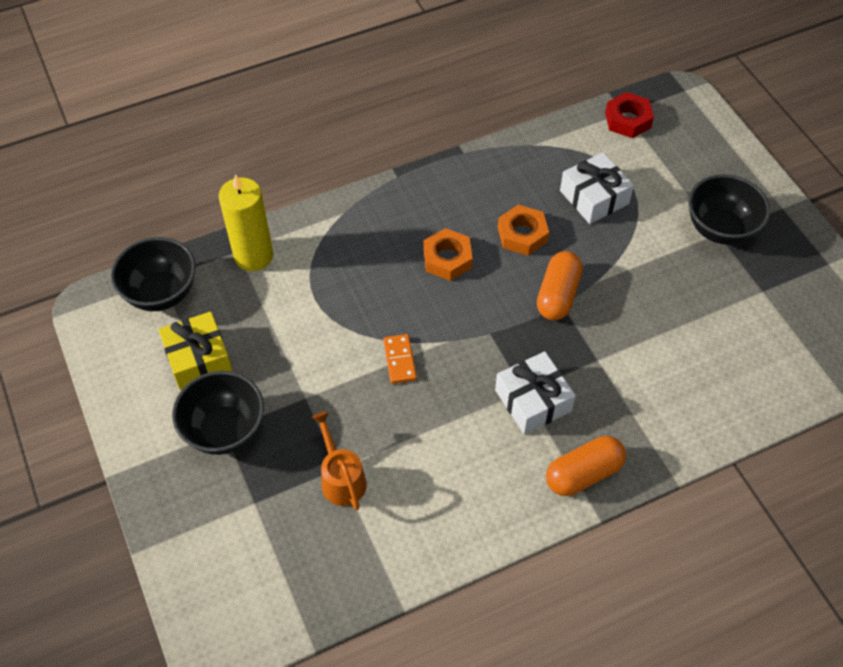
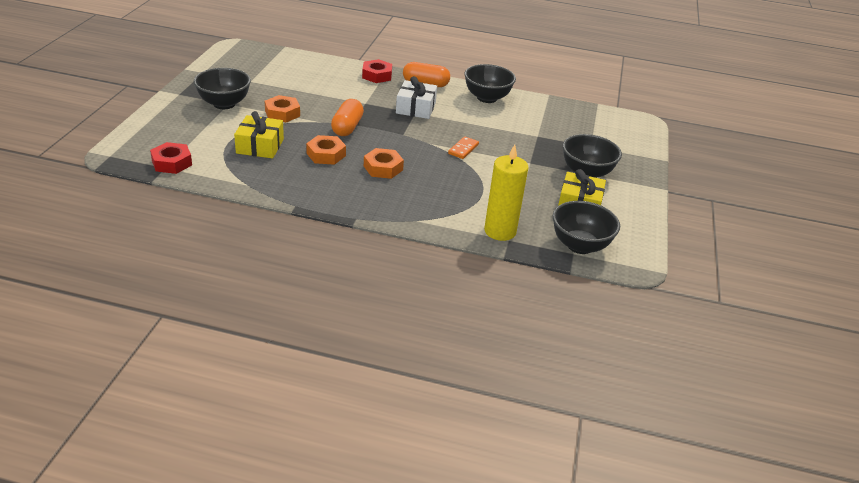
camera: 145 degrees left, 20 degrees down
orange watering can [312,411,367,510] -> none
orange capsule [537,251,583,320] -> orange capsule turned 45 degrees counterclockwise [331,99,364,136]
white gift [560,152,634,224] -> yellow gift [234,111,284,159]
none -> orange nut [265,95,300,123]
none -> red nut [362,59,392,83]
none -> black bowl [464,64,516,103]

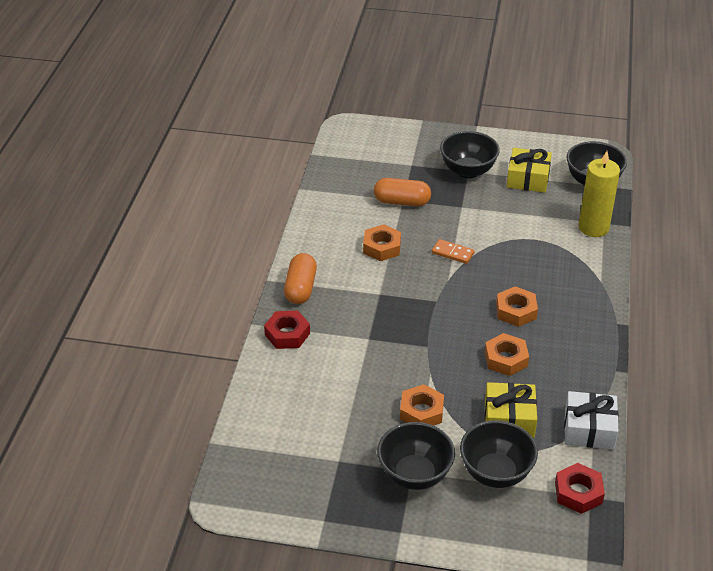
camera: 90 degrees left, 5 degrees up
orange capsule [331,99,364,136] -> orange capsule moved to [374,178,431,206]
white gift [396,76,437,119] -> white gift moved to [564,391,619,449]
black bowl [464,64,516,103] -> black bowl moved to [460,420,538,488]
none -> orange nut [363,224,401,261]

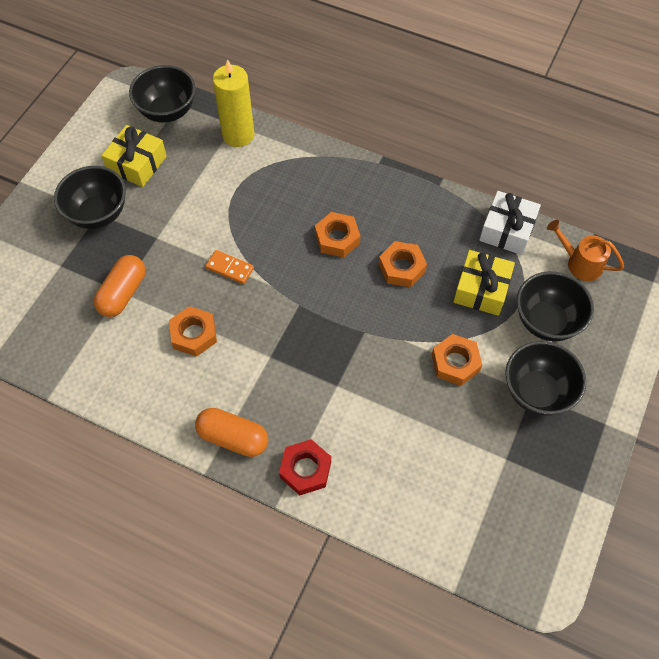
camera: 75 degrees left, 20 degrees up
orange domino [432,239,474,264] -> orange domino turned 75 degrees clockwise [206,250,254,284]
red nut [555,463,605,514] -> orange watering can [547,220,624,281]

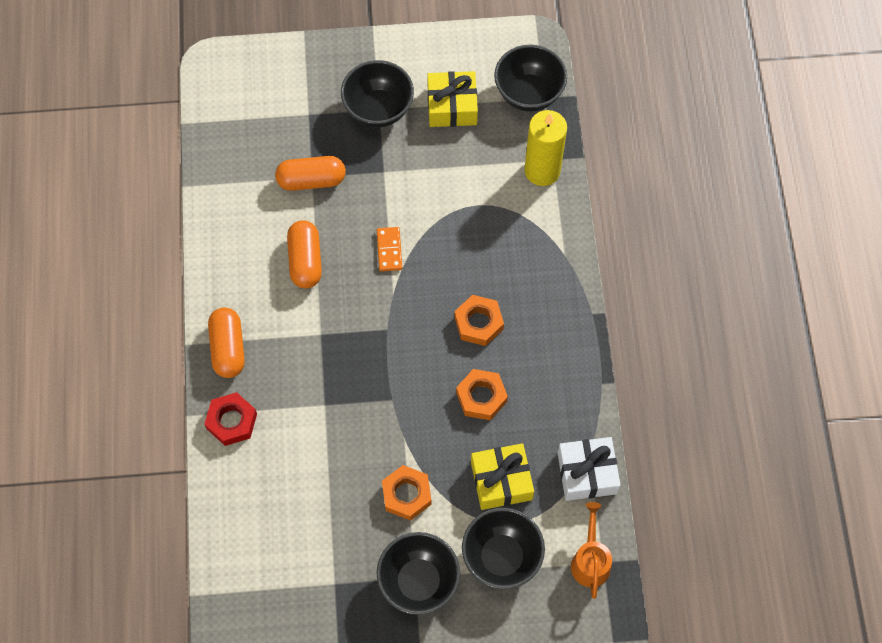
camera: 60 degrees right, 5 degrees up
orange nut [169,306,217,357] -> orange capsule [287,220,322,289]

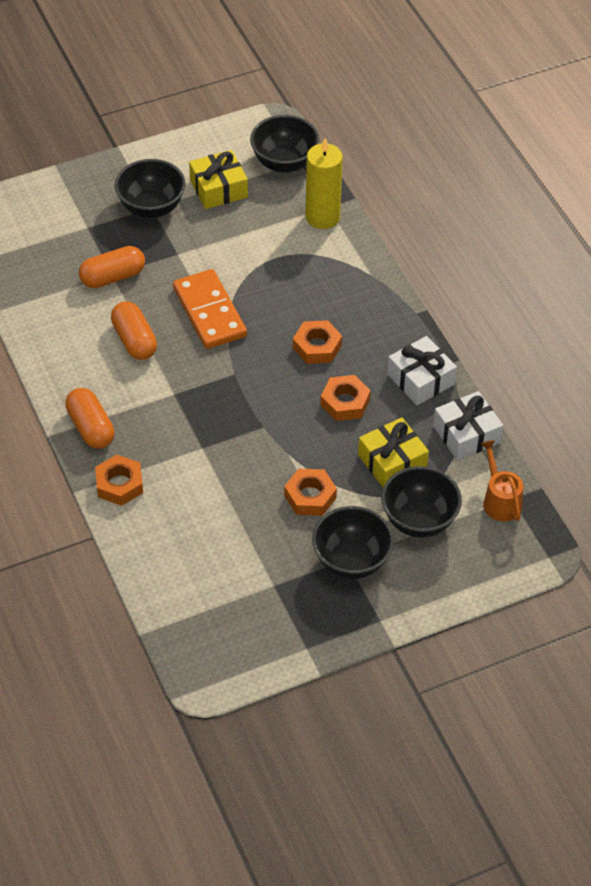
camera: 20 degrees left, 15 degrees down
red nut [204,392,257,446] -> orange nut [95,455,143,506]
orange domino [377,227,402,271] -> orange domino [173,269,247,349], size x2.01
none -> white gift [387,336,457,405]

